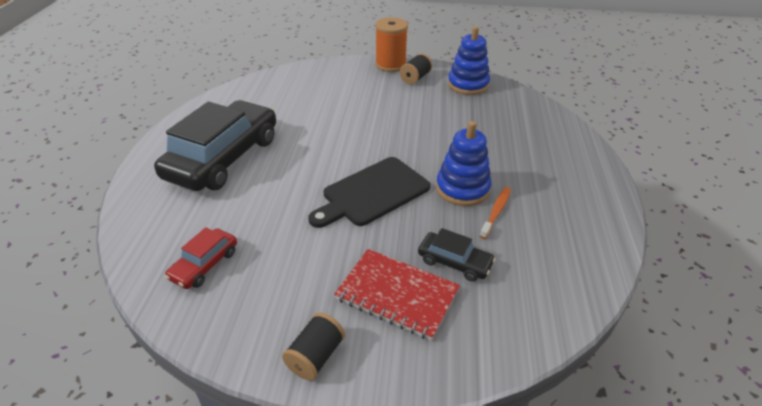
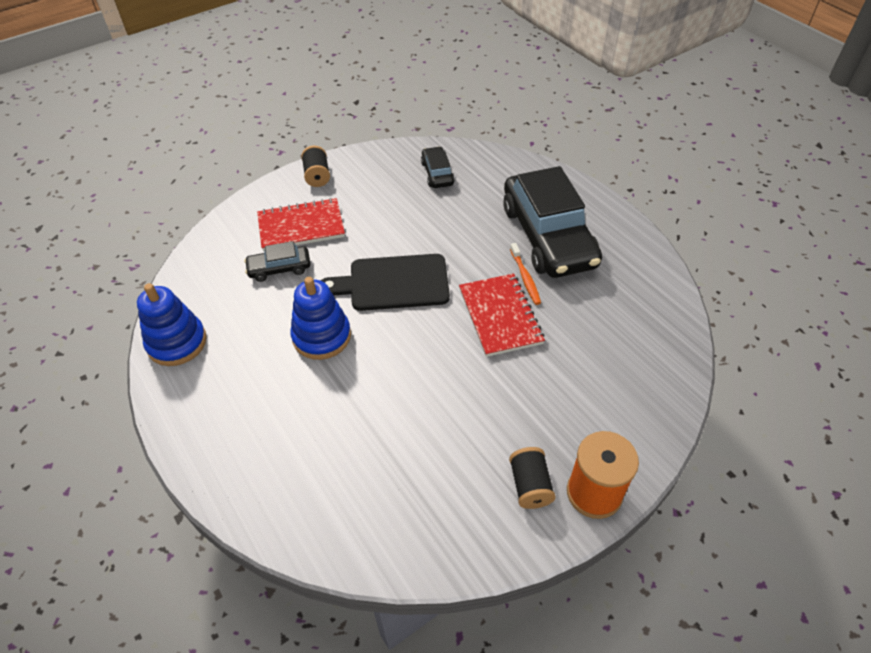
camera: 140 degrees right, 10 degrees up
red car [165,227,237,289] -> black car [421,146,455,188]
black cutting board [308,157,430,228] -> black cutting board turned 105 degrees counterclockwise [321,254,450,311]
blue stacking toy [448,26,490,95] -> blue stacking toy moved to [137,283,207,366]
orange toothbrush [480,187,511,239] -> orange toothbrush moved to [510,243,541,305]
none -> red notebook [459,273,545,357]

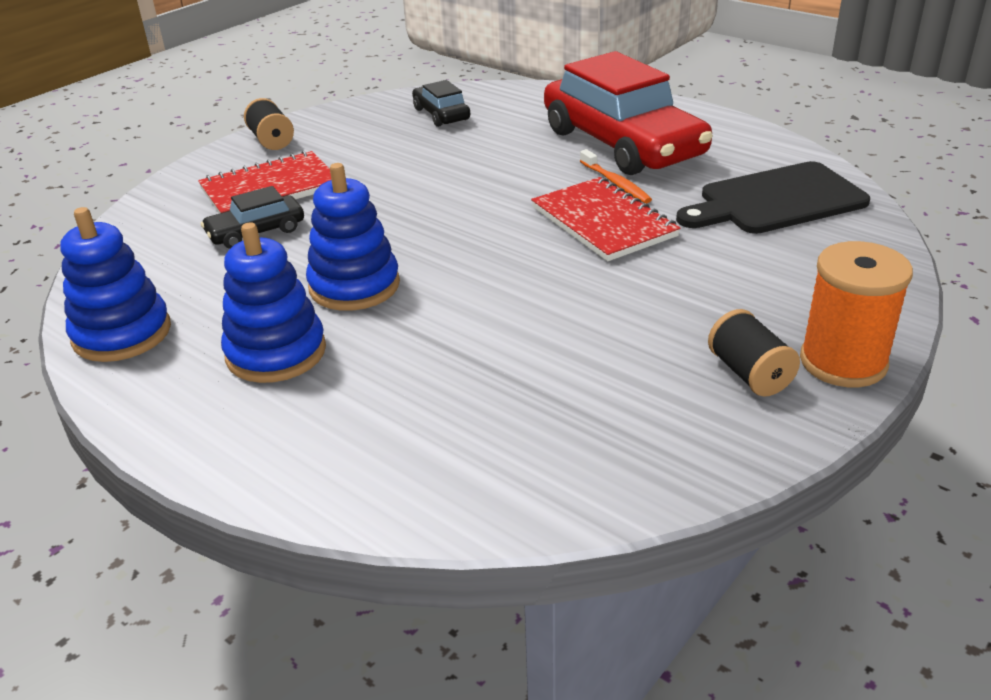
camera: 15 degrees left, 15 degrees down
black cutting board [321,254,450,311] -> black cutting board moved to [676,161,870,234]
black car [503,166,602,278] -> red car [544,51,713,175]
none -> blue stacking toy [221,222,326,383]

